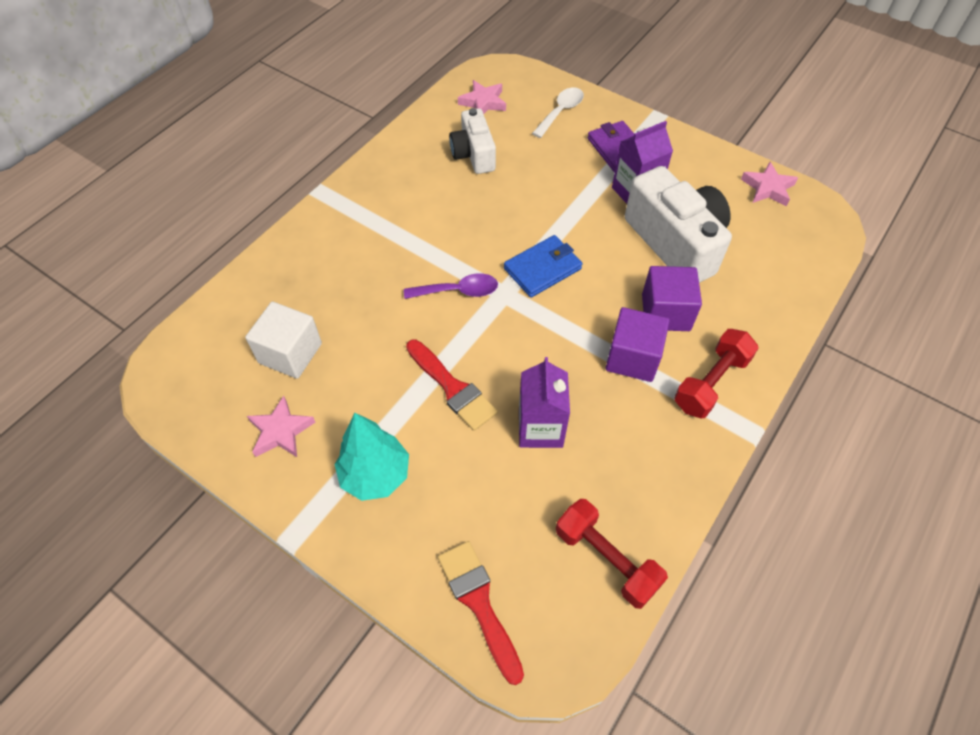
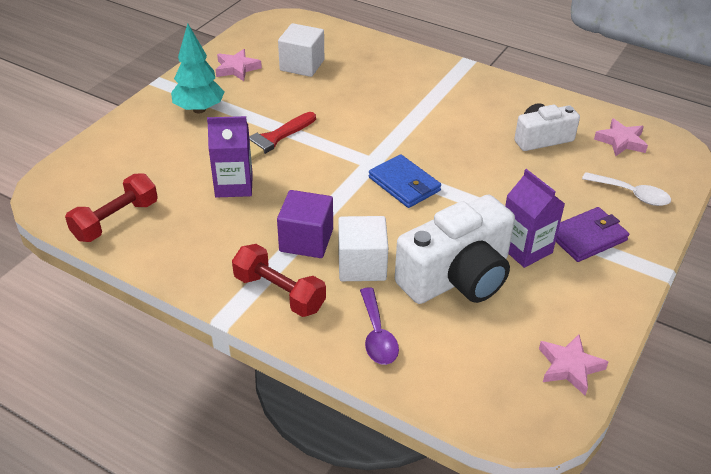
camera: 85 degrees right, 15 degrees down
purple spoon [404,273,498,299] -> purple spoon moved to [360,287,399,365]
red brush [438,541,524,685] -> none
purple cube [642,266,702,331] -> white cube [338,216,388,281]

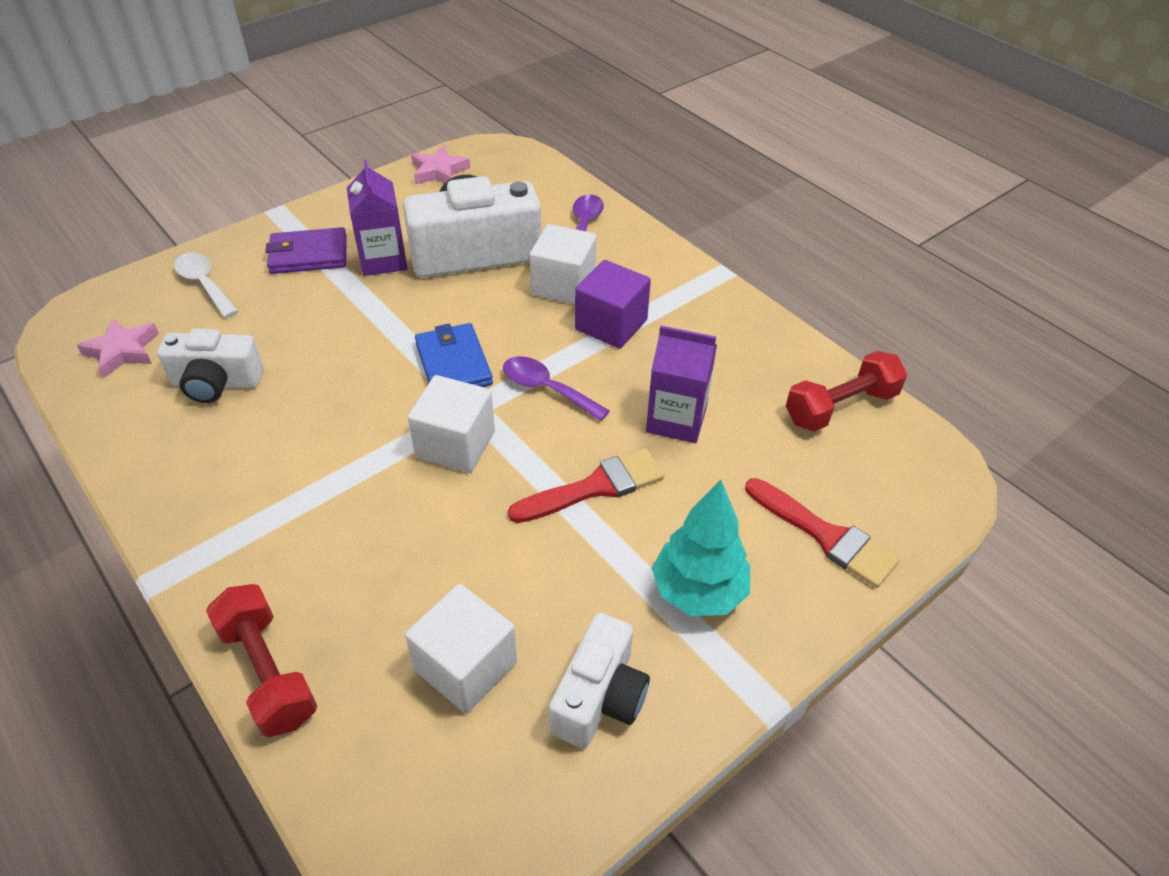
camera: 160 degrees left, 5 degrees up
pink star [216,49,262,81] -> white camera [549,613,650,748]
red dumbbell [232,244,326,317] -> red dumbbell moved to [206,584,317,737]
none -> white cube [408,375,495,473]
none -> purple spoon [503,356,610,421]
none -> red brush [745,478,900,588]

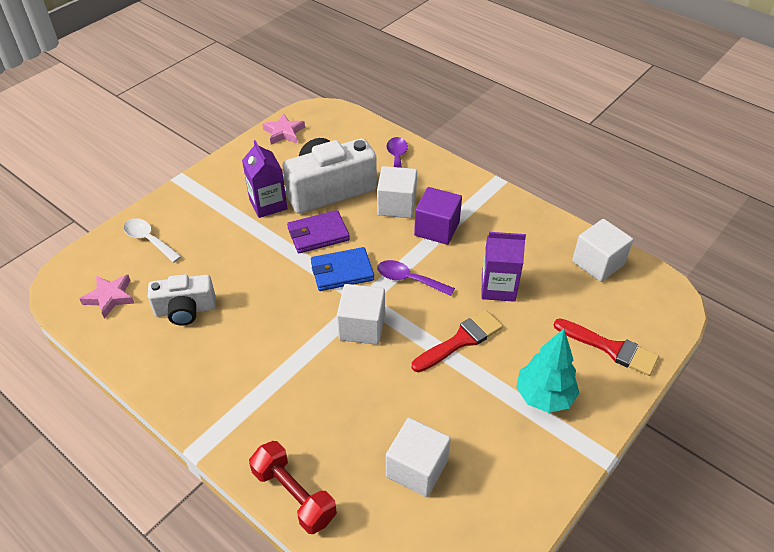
camera: 10 degrees left, 0 degrees up
purple wallet [265,227,347,274] -> purple wallet moved to [287,210,350,253]
blue wallet [415,323,493,387] -> blue wallet turned 75 degrees counterclockwise [311,247,374,291]
white camera [549,613,650,748] -> none
red dumbbell [786,351,907,432] -> white cube [572,219,633,282]

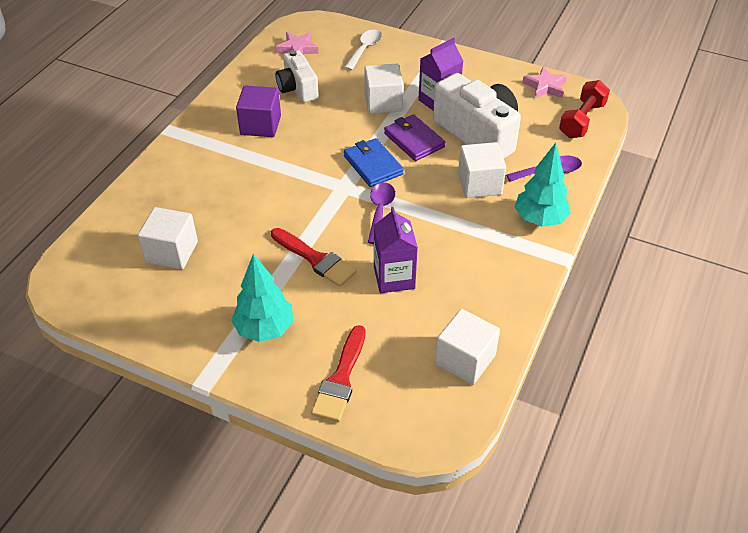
camera: 75 degrees right, 0 degrees up
red dumbbell [249,441,337,534] -> red dumbbell moved to [559,80,610,138]
white cube [337,284,385,345] -> white cube moved to [364,64,404,114]
purple cube [414,187,462,245] -> purple cube moved to [236,85,281,137]
none -> turquoise tree [515,143,571,227]

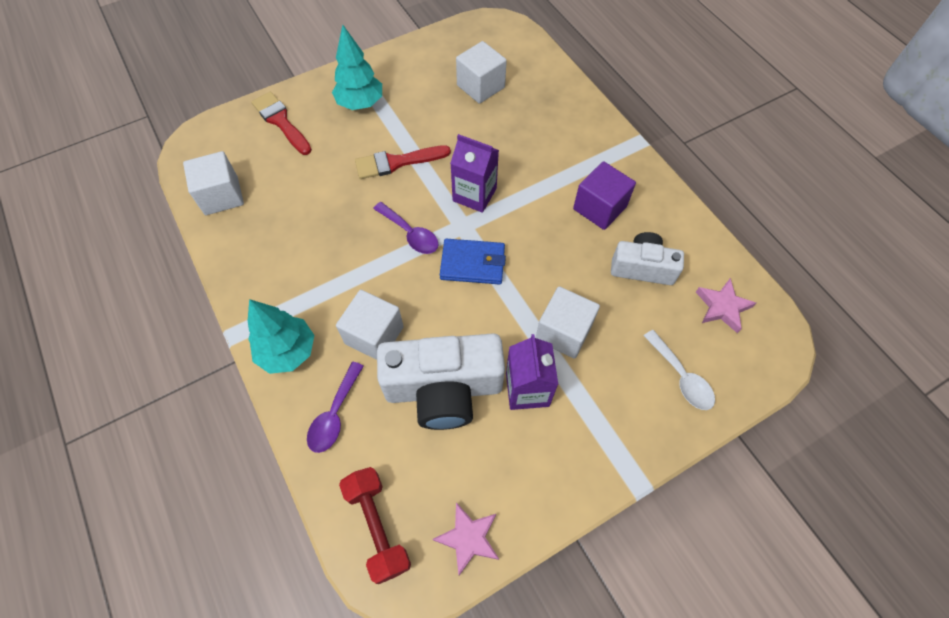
camera: 125 degrees right, 15 degrees up
purple carton [374,207,418,293] -> purple carton moved to [450,134,499,213]
purple wallet [384,114,445,161] -> none

